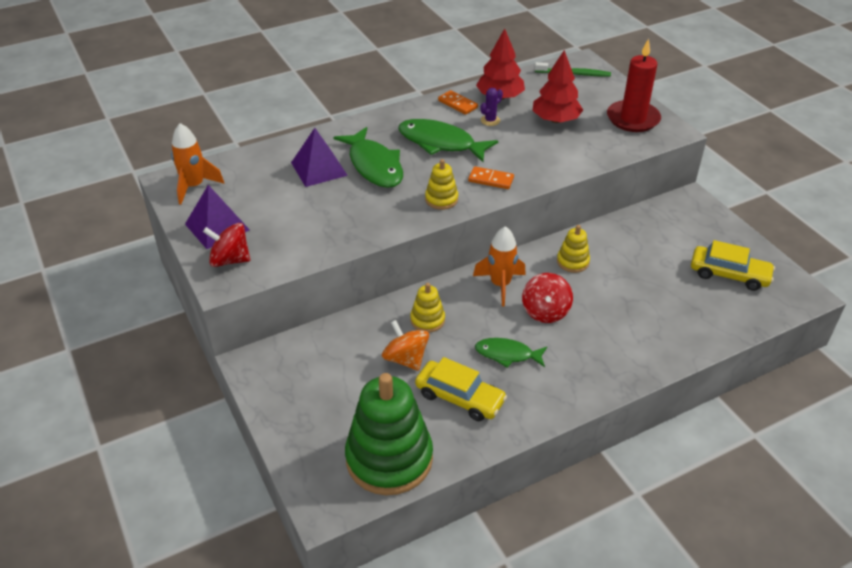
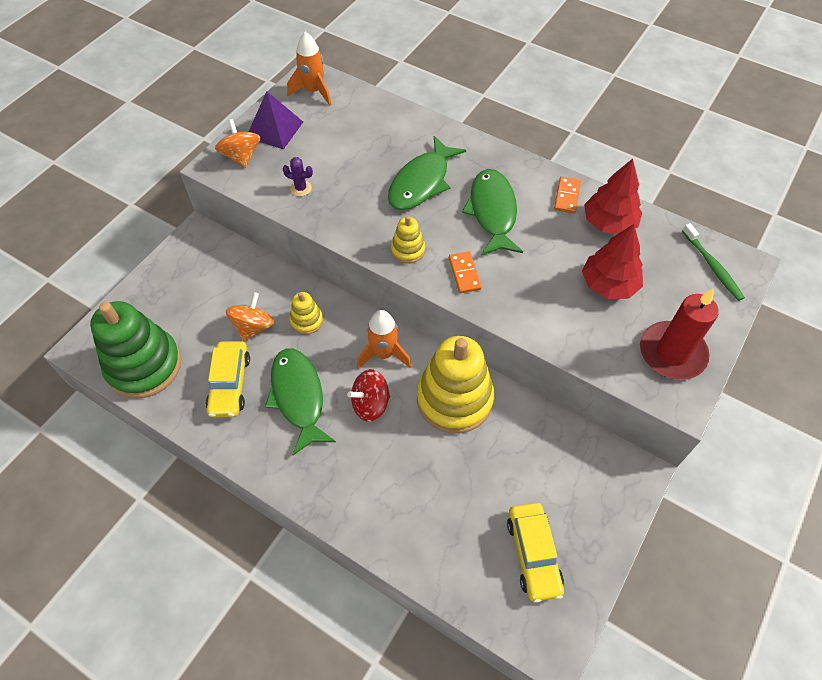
camera: 60 degrees right, 15 degrees up
red spinning top [203,223,251,267] -> orange spinning top [215,119,260,168]
purple pyramid [291,128,348,187] -> none
green fish [475,338,547,368] -> green fish [265,348,336,455], size x1.65
purple cactus [481,88,503,126] -> purple cactus moved to [282,157,313,196]
yellow stacking toy [557,225,590,273] -> yellow stacking toy [417,336,494,434], size x2.17

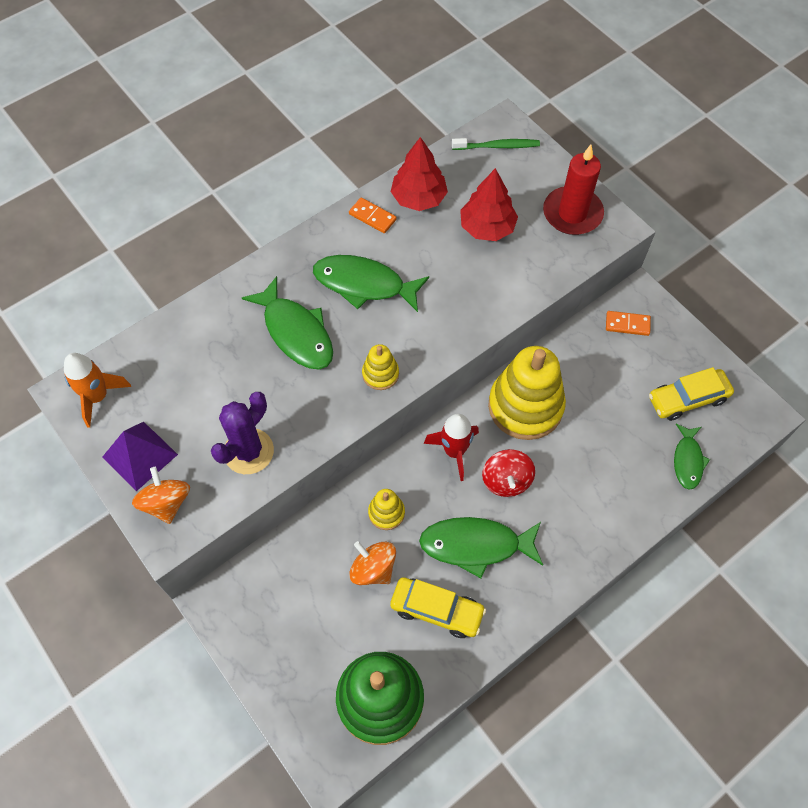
camera: 70 degrees left, 5 degrees up
orange spinning top [215,119,260,168] -> orange spinning top turned 75 degrees clockwise [132,467,190,524]
purple cactus [282,157,313,196] -> purple cactus [211,392,274,474], size x1.99
orange rocket [357,310,411,369] -> red rocket [424,414,479,481]
orange domino [449,251,482,293] -> orange domino moved to [606,311,651,336]
yellow car [507,502,564,603] -> yellow car turned 150 degrees clockwise [649,367,734,421]
none -> green fish [674,424,710,490]

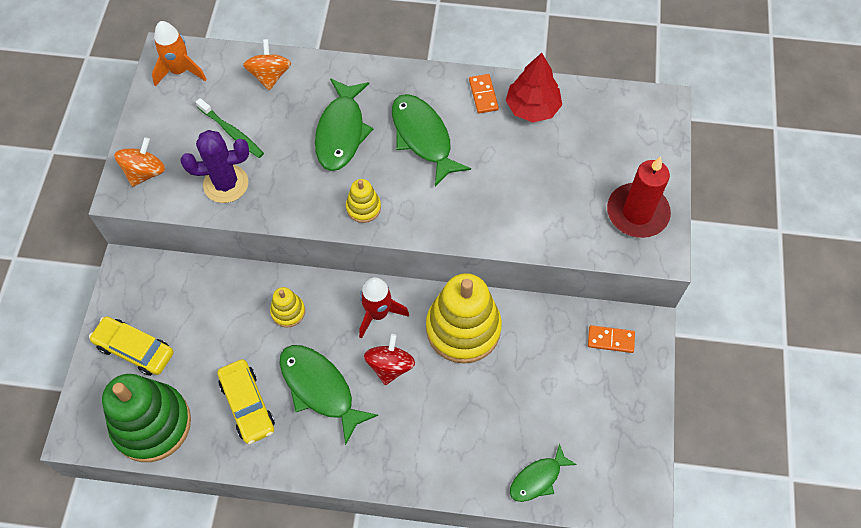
camera: 45 degrees right, 0 degrees up
purple pyramid [103,422,178,491] -> none
orange spinning top [350,541,396,585] -> orange spinning top moved to [243,39,291,91]
green toothbrush [452,138,540,150] -> green toothbrush moved to [196,98,264,158]
red tree [460,168,518,241] -> none
red spinning top [482,449,535,497] -> red spinning top turned 150 degrees clockwise [364,334,415,385]
orange domino [606,311,651,336] -> orange domino turned 45 degrees counterclockwise [588,325,635,353]
yellow car [649,367,734,421] -> yellow car moved to [89,316,174,376]

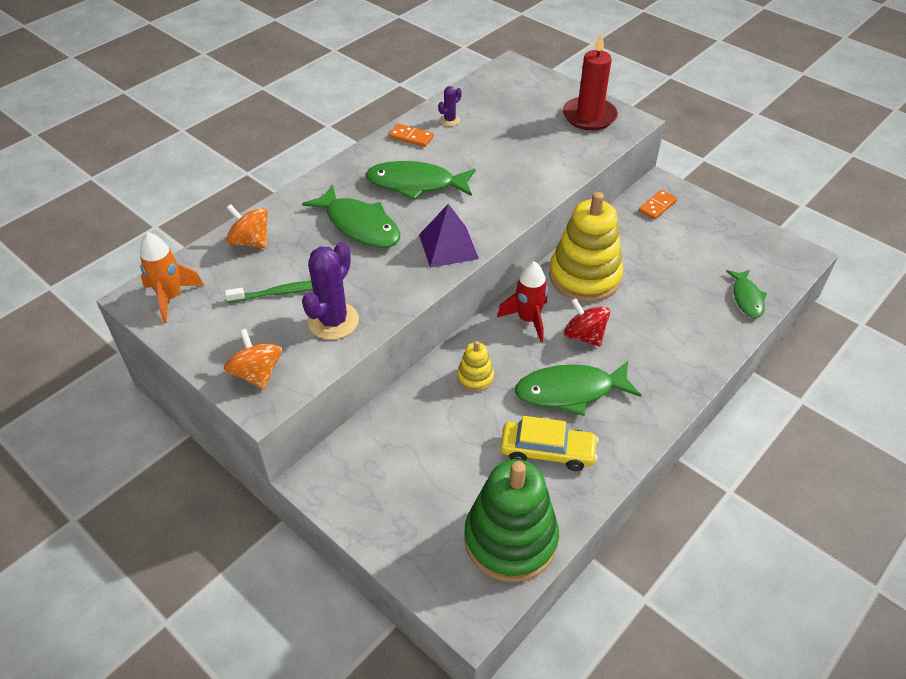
camera: 55 degrees left, 15 degrees down
yellow car [89,316,174,376] -> none
yellow stacking toy [346,179,381,223] -> purple pyramid [419,204,479,268]
red tree [505,53,562,122] -> purple cactus [438,86,462,126]

